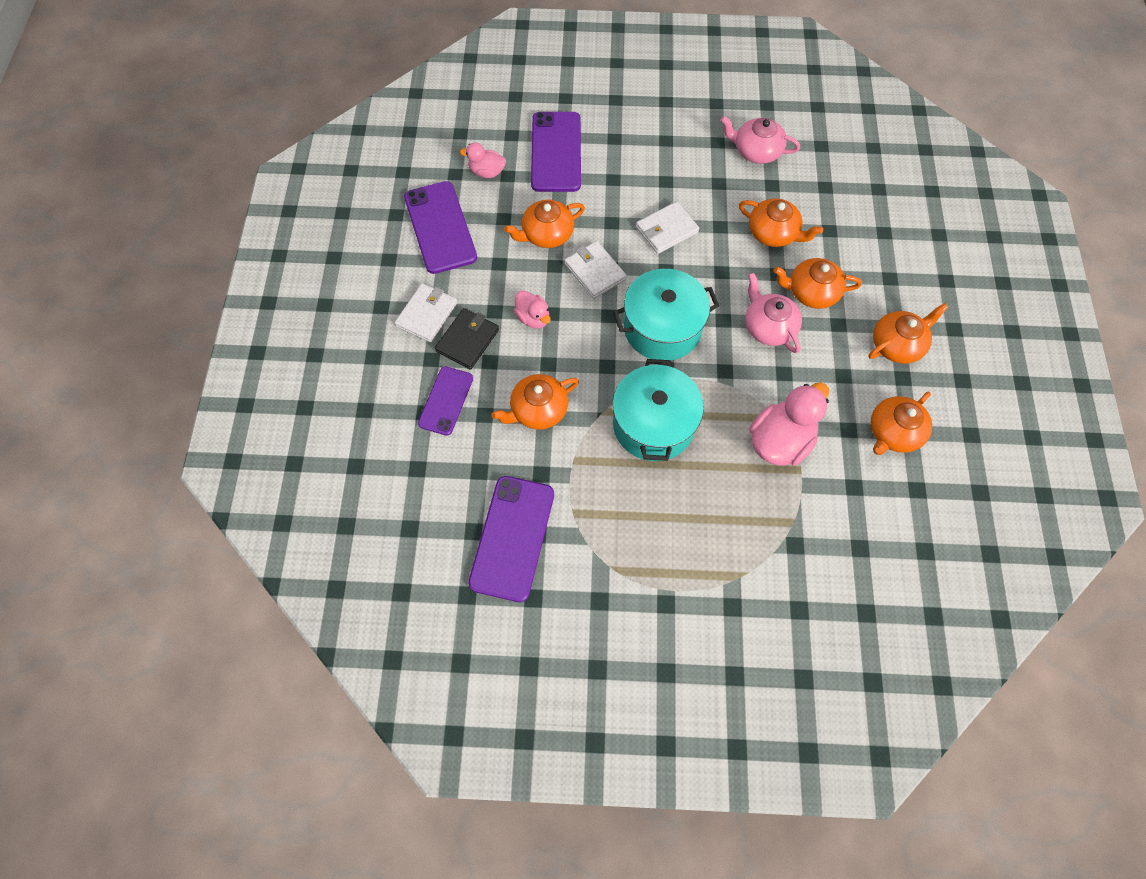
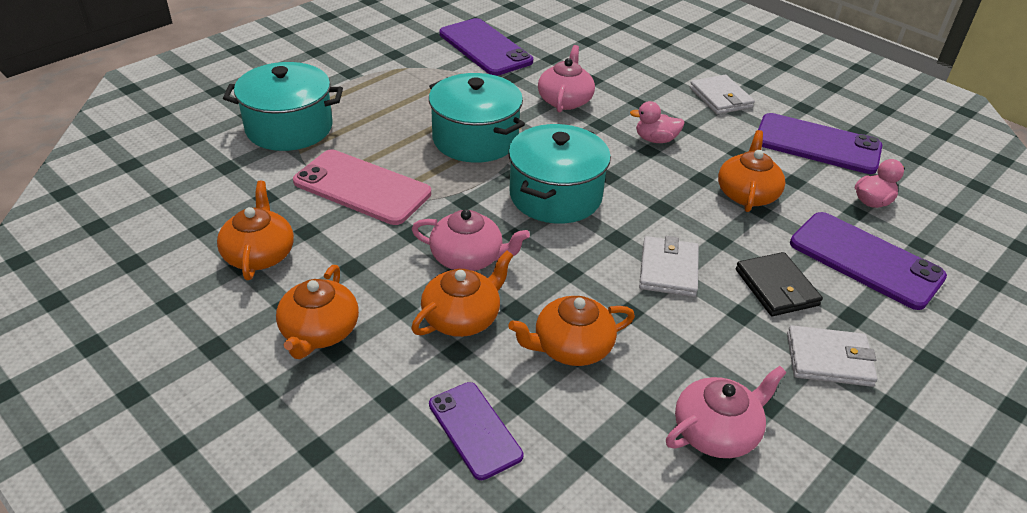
camera: 130 degrees right, 25 degrees down
purple phone [418,366,473,435] -> purple phone moved to [429,382,524,480]
black wallet [435,308,499,370] -> black wallet moved to [736,252,823,316]
orange teapot [491,374,579,430] -> pink teapot [538,45,595,112]
white wallet [564,241,627,299] -> white wallet moved to [787,325,878,387]
pink duck [750,382,829,466] -> pink phone [293,150,431,225]
none -> turquoise pot [223,62,343,151]

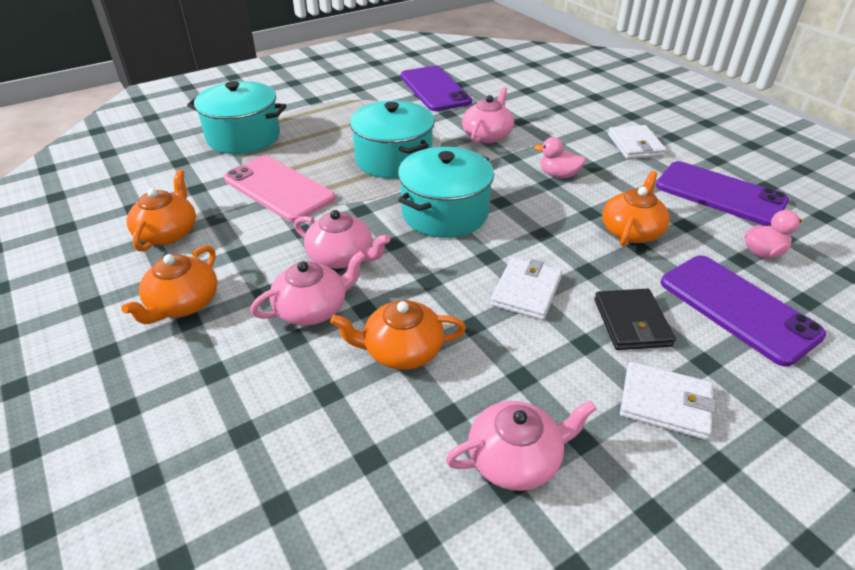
camera: 15 degrees right, 0 degrees up
orange teapot [411,251,513,337] -> pink teapot [250,251,366,326]
purple phone [429,382,524,480] -> none

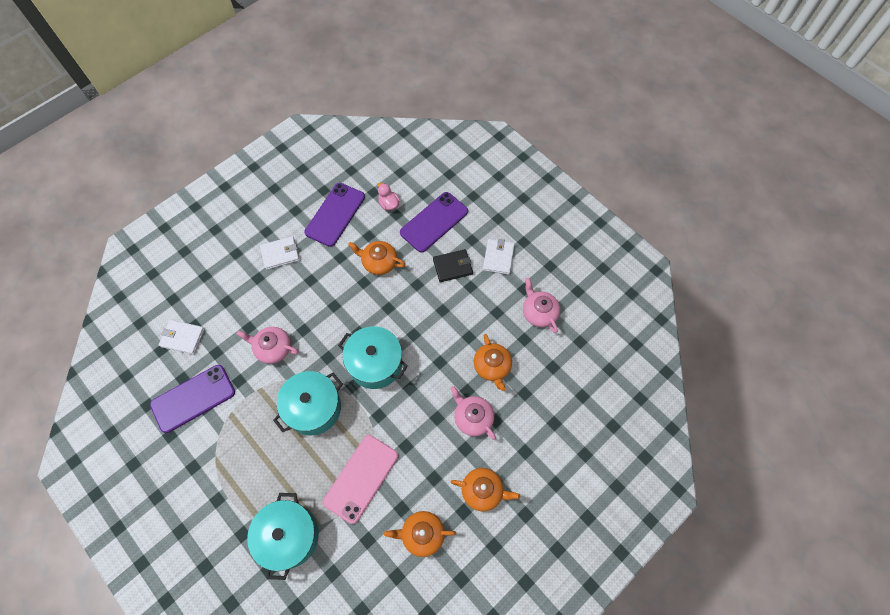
camera: 100 degrees left, 25 degrees up
pink teapot [294,210,390,269] -> none
white wallet [490,257,562,320] -> white wallet moved to [159,320,205,355]
pink duck [534,137,586,178] -> none

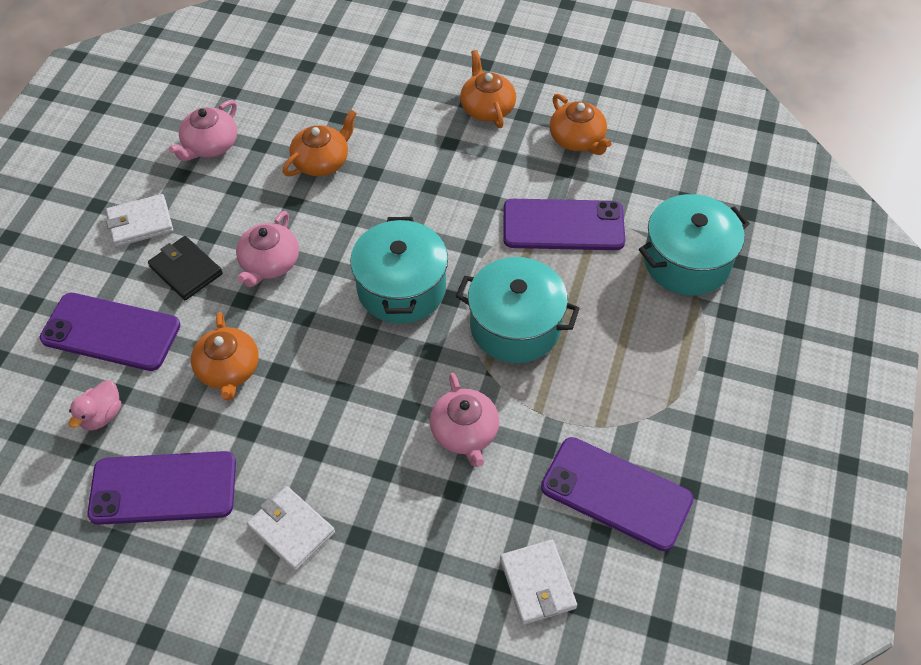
camera: 120 degrees left, 10 degrees down
pink phone [323,435,398,524] -> purple phone [503,199,625,250]
pink teapot [450,386,496,440] -> pink teapot moved to [236,211,299,287]

